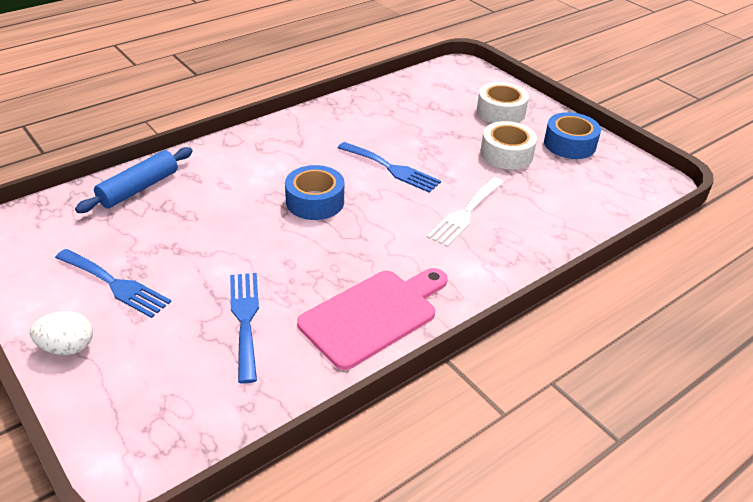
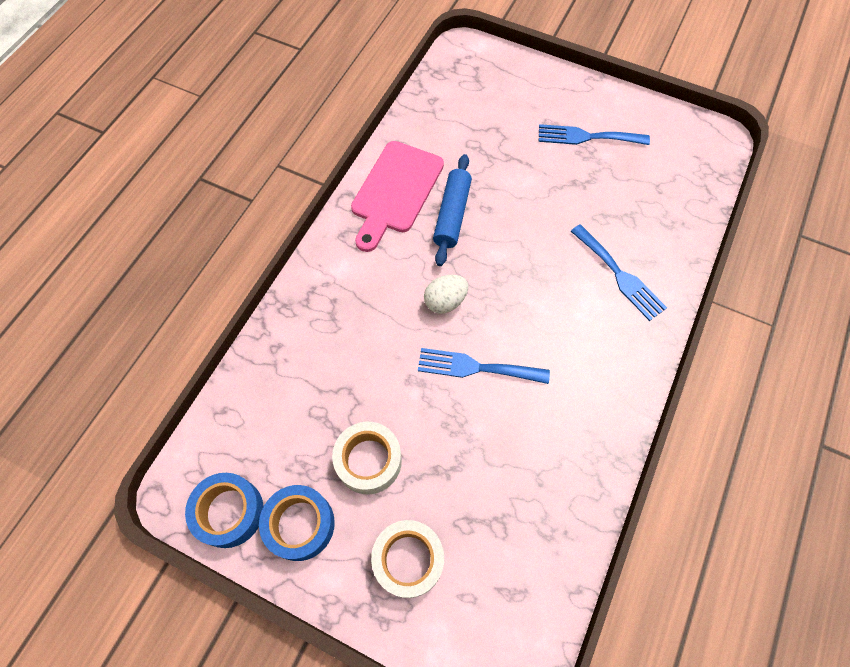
camera: 155 degrees right, 25 degrees up
white egg [30,311,93,355] -> white egg moved to [424,275,468,314]
blue rolling pin [75,147,192,213] -> blue rolling pin moved to [433,154,472,266]
blue fork [230,273,259,384] -> blue fork moved to [571,224,667,321]
blue tape [285,165,344,220] -> blue tape moved to [185,473,264,548]
white fork [427,177,504,247] -> none

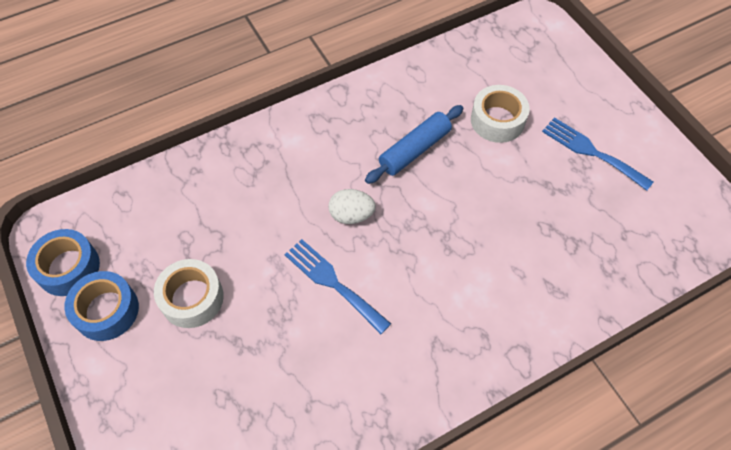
camera: 35 degrees right, 5 degrees down
pink cutting board [351,141,444,252] -> none
white tape [371,520,444,598] -> white tape moved to [471,85,530,143]
blue fork [571,224,667,321] -> none

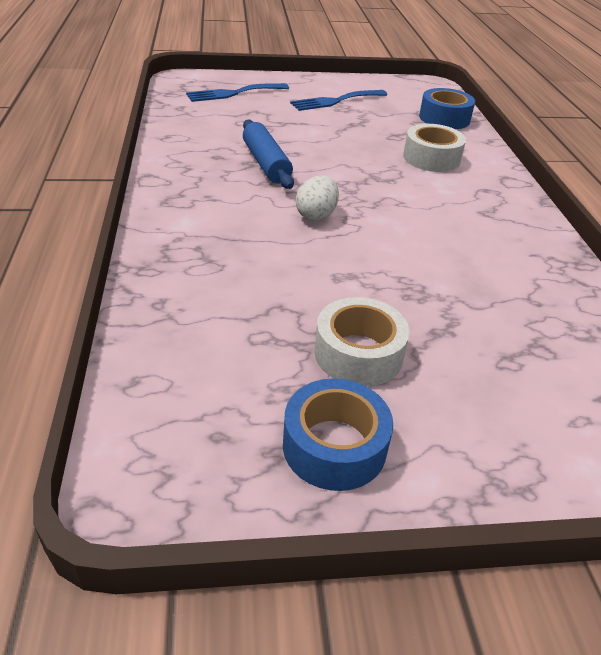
camera: 70 degrees left, 20 degrees down
blue tape [26,229,100,296] -> blue tape moved to [419,88,475,129]
blue fork [284,239,391,334] -> blue fork moved to [186,83,289,102]
white tape [471,85,530,143] -> white tape moved to [403,124,466,172]

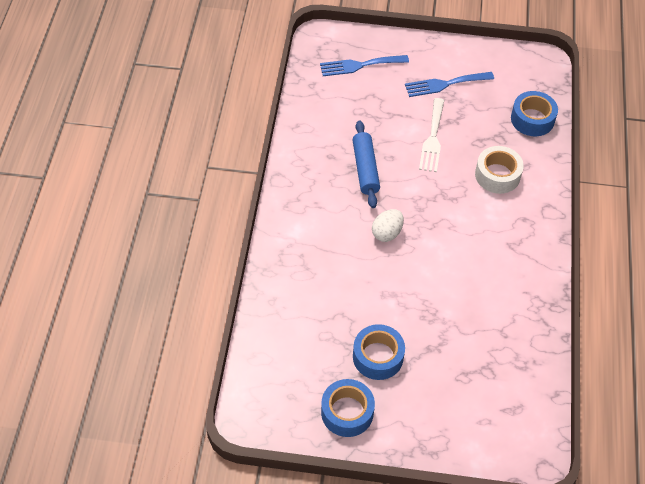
camera: 15 degrees right, 15 degrees up
white tape [314,297,410,386] -> blue tape [353,324,405,380]
none -> white fork [419,98,445,172]

